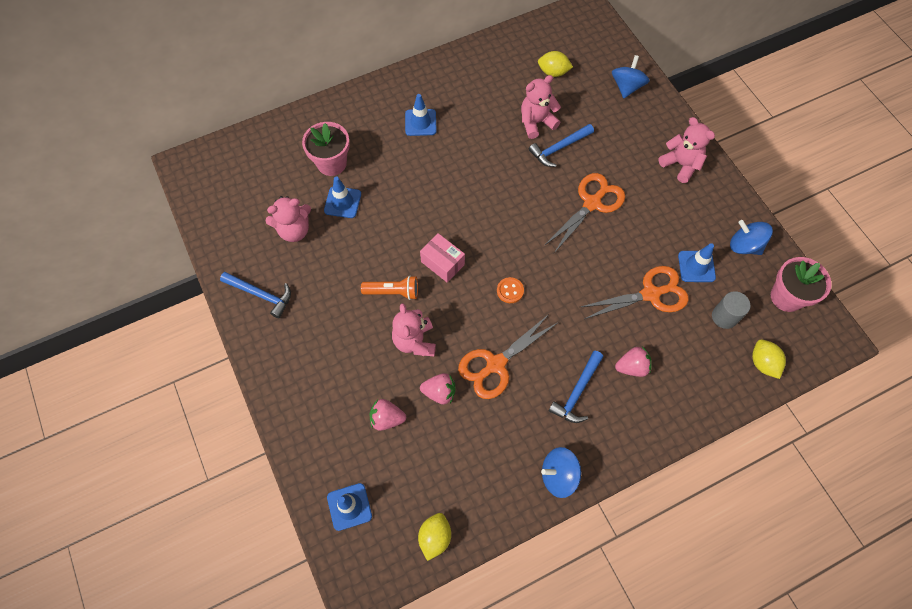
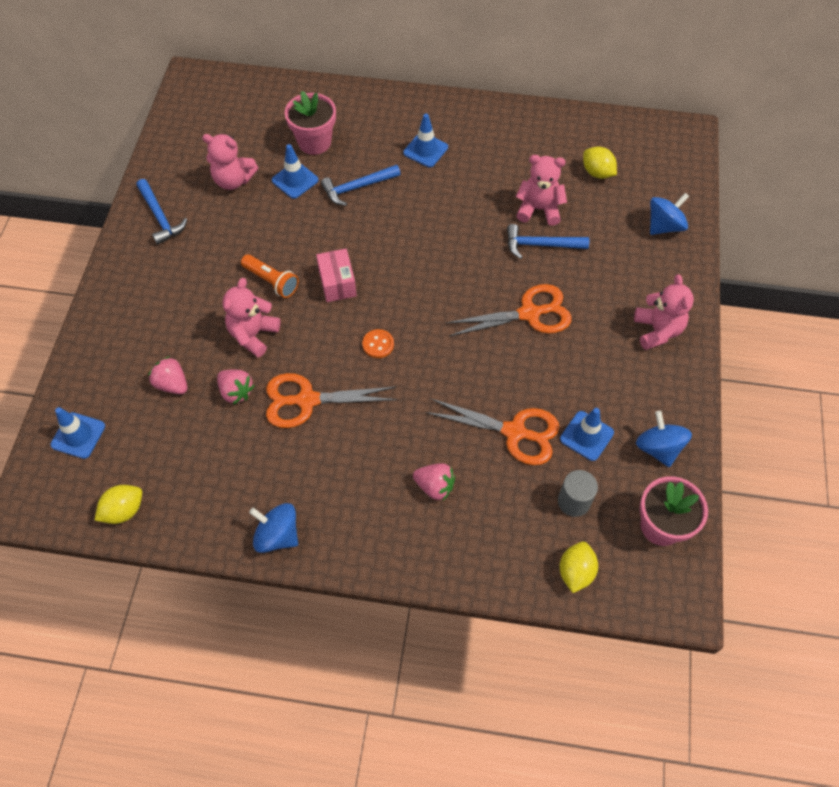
camera: 35 degrees right, 5 degrees down
blue hammer [548,351,604,423] -> blue hammer moved to [321,165,401,206]

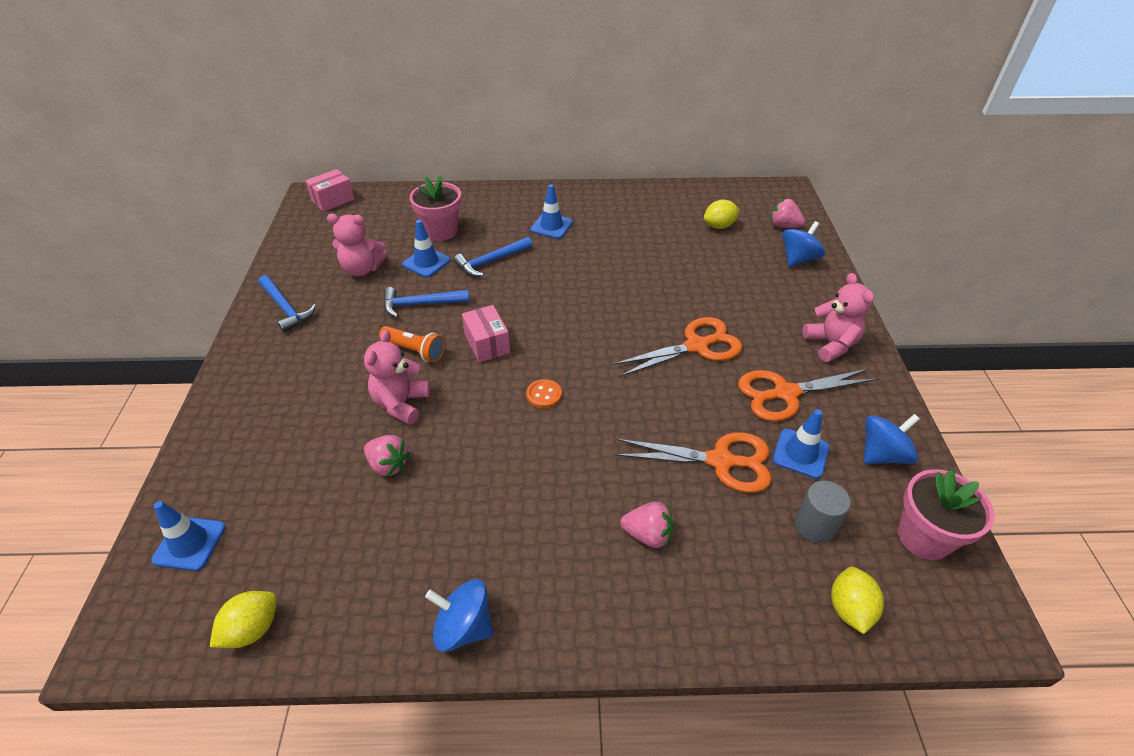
camera: 10 degrees left, 15 degrees down
pink strawberry [148,356,187,394] -> pink strawberry moved to [771,199,805,228]
orange scissors [266,373,397,428] -> orange scissors moved to [738,369,878,421]
blue hammer [507,224,589,259] -> blue hammer moved to [384,287,469,318]
pink teddy bear [516,155,567,226] -> none
yellow lemon [583,147,617,179] -> yellow lemon turned 60 degrees counterclockwise [704,200,740,229]
blue spinning top [636,411,692,467] -> blue spinning top turned 90 degrees clockwise [864,414,920,464]
none -> pink box [305,169,355,212]

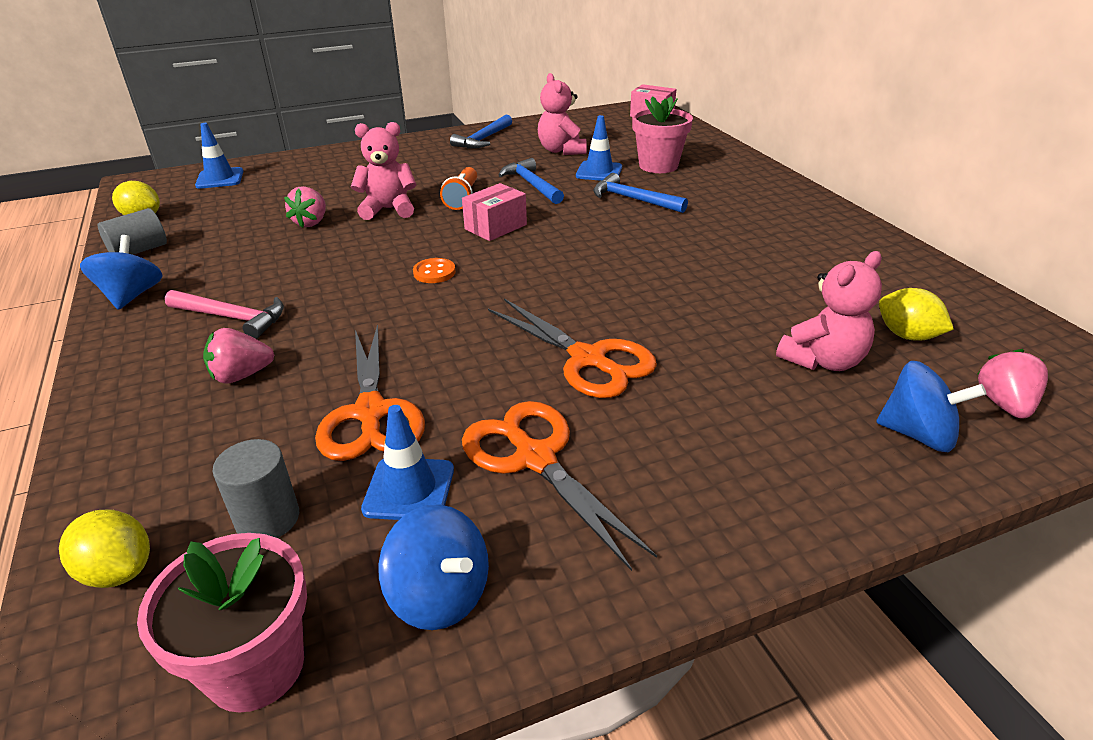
camera: 70 degrees right, 10 degrees down
blue traffic cone [530,184,573,239] -> none
pink strawberry [620,501,674,548] -> pink strawberry turned 75 degrees clockwise [203,328,274,384]
pink teddy bear [802,273,874,362] -> pink teddy bear moved to [776,251,882,371]
yellow lemon [831,567,884,634] -> yellow lemon turned 45 degrees clockwise [59,509,150,588]
none -> grey cylinder [98,208,167,255]
none -> pink hammer [165,290,284,339]

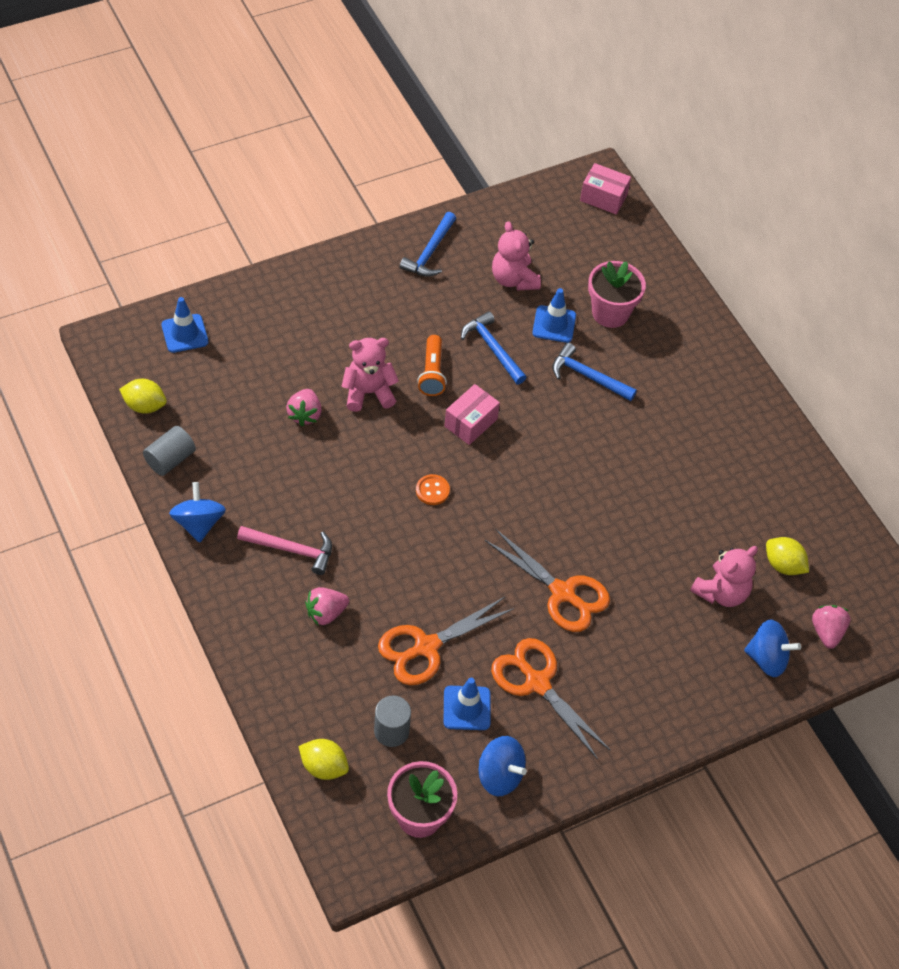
camera: 10 degrees left, 20 degrees up
orange scissors [315,324,425,461] -> orange scissors turned 75 degrees clockwise [378,597,514,685]

